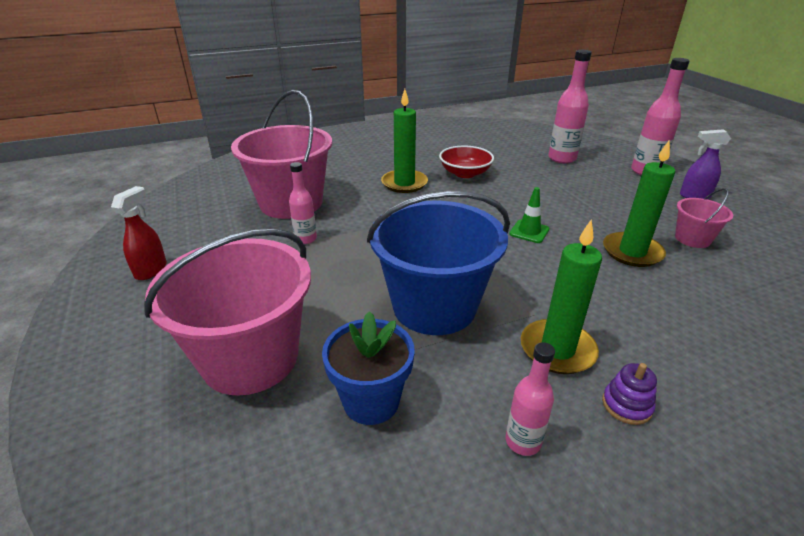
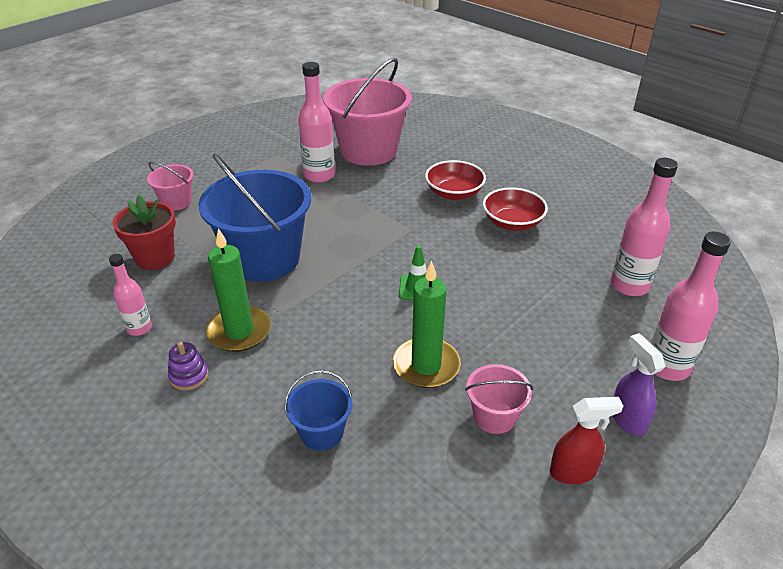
camera: 65 degrees right, 5 degrees up
red spray bottle [111,186,167,280] -> red spray bottle moved to [550,397,623,484]
pink bucket [144,229,311,395] -> pink bucket [147,162,194,211], size x0.47
pink bottle [289,162,317,244] -> pink bottle [298,62,335,183], size x1.66
blue flower pot [322,311,415,425] -> red flower pot [112,195,176,270]
green candle [381,89,428,193] -> red bowl [425,160,486,200]
none -> blue bucket [284,370,352,451]

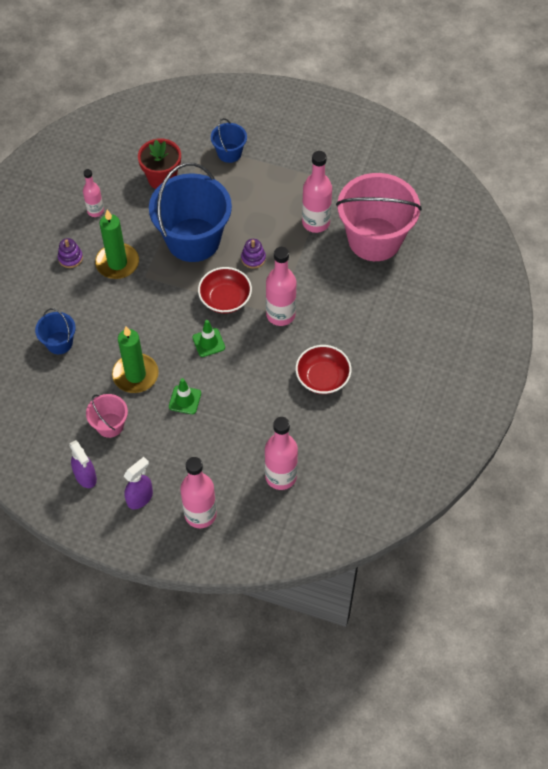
camera: 65 degrees right, 20 degrees up
pink bucket [147,162,194,211] -> blue bucket [211,118,247,163]
red bowl [425,160,486,200] -> red bowl moved to [198,267,252,313]
red spray bottle [550,397,623,484] -> purple spray bottle [69,440,97,488]
none -> green traffic cone [169,378,201,414]
none -> purple stacking toy [241,239,266,269]
none -> pink bottle [266,247,296,326]

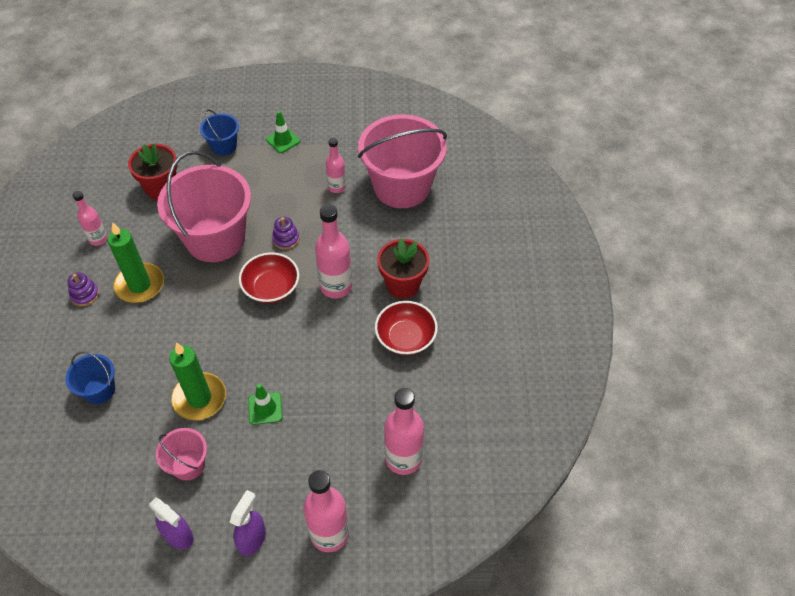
camera: 20 degrees left, 5 degrees down
blue bucket [149,163,232,262] -> pink bucket [157,151,251,262]
green traffic cone [193,320,225,357] -> green traffic cone moved to [266,111,300,153]
pink bottle [302,151,332,233] -> pink bottle [326,138,346,193], size x0.60
none -> red flower pot [377,238,429,299]

